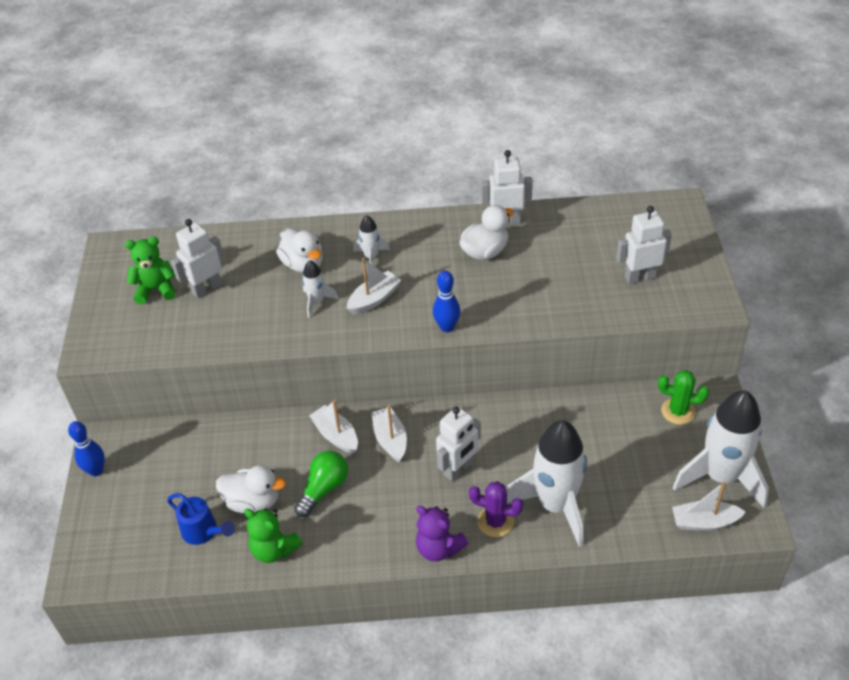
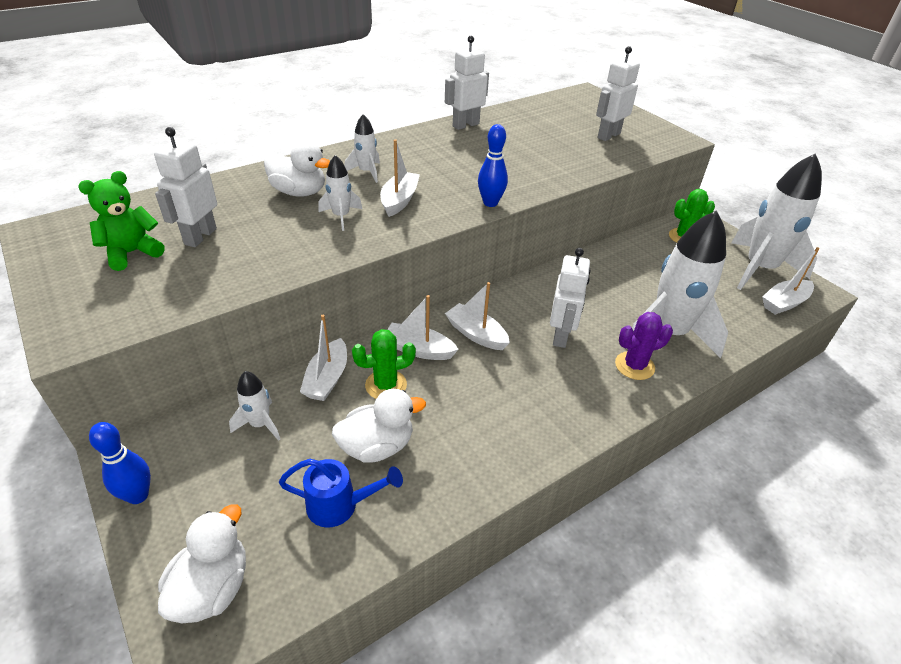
camera: 35 degrees left, 5 degrees down
green teddy bear [244,508,303,563] -> none
green light bulb [294,451,348,517] -> none
purple teddy bear [416,506,469,561] -> none
white duck [460,205,514,260] -> white duck moved to [158,504,246,623]
none -> white rocket [229,371,280,441]
none -> white boat [300,315,347,401]
none -> green cactus [352,329,416,399]

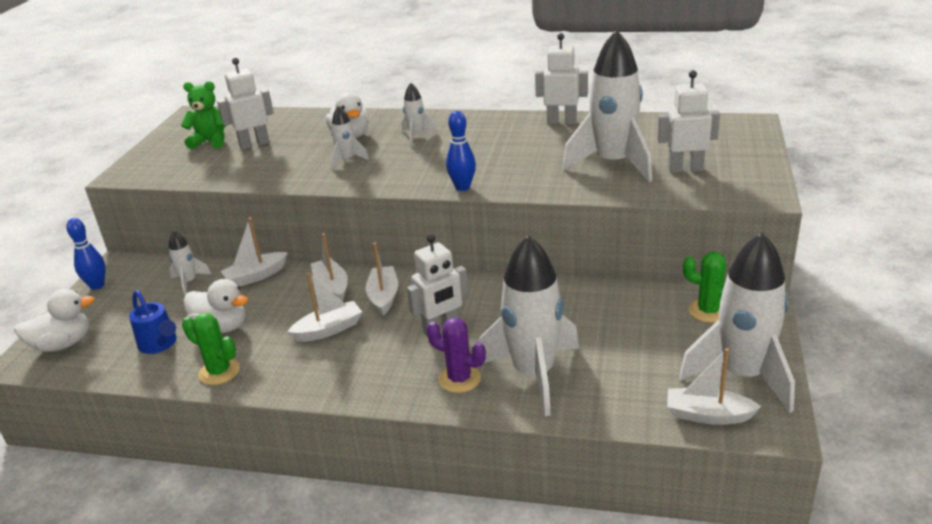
camera: 50 degrees right, 10 degrees down
green cactus [352,329,416,399] -> green cactus moved to [182,313,240,385]
white boat [380,139,420,217] -> white boat moved to [287,272,362,342]
none -> white rocket [562,29,652,182]

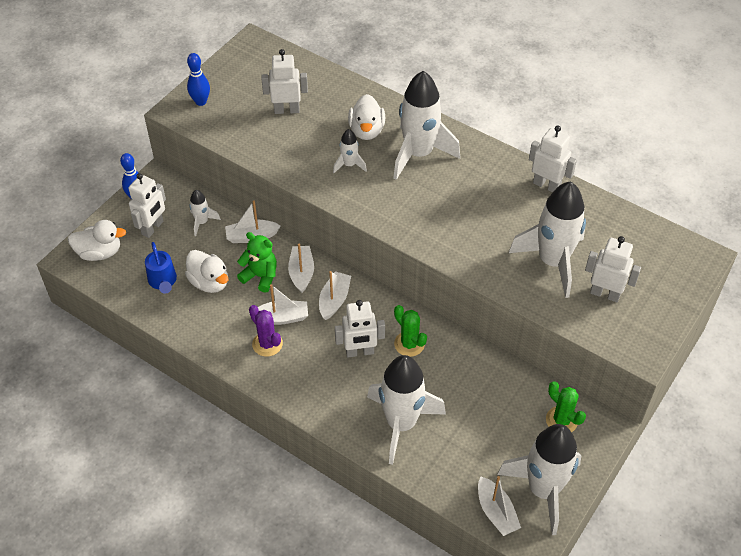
camera: 20 degrees right, 20 degrees up
green teddy bear [181,81,226,149] -> green teddy bear moved to [237,232,277,293]
green cactus [182,313,240,385] -> green cactus moved to [394,305,427,357]
white rocket [402,83,437,145] -> white rocket [393,71,460,180], size x2.19
purple cactus [427,318,486,393] -> purple cactus moved to [249,305,283,357]
blue bowling pin [446,111,476,191] -> blue bowling pin moved to [187,53,210,106]
white boat [667,348,761,425] -> white boat turned 150 degrees counterclockwise [478,476,521,536]
none -> white robot [128,173,166,238]

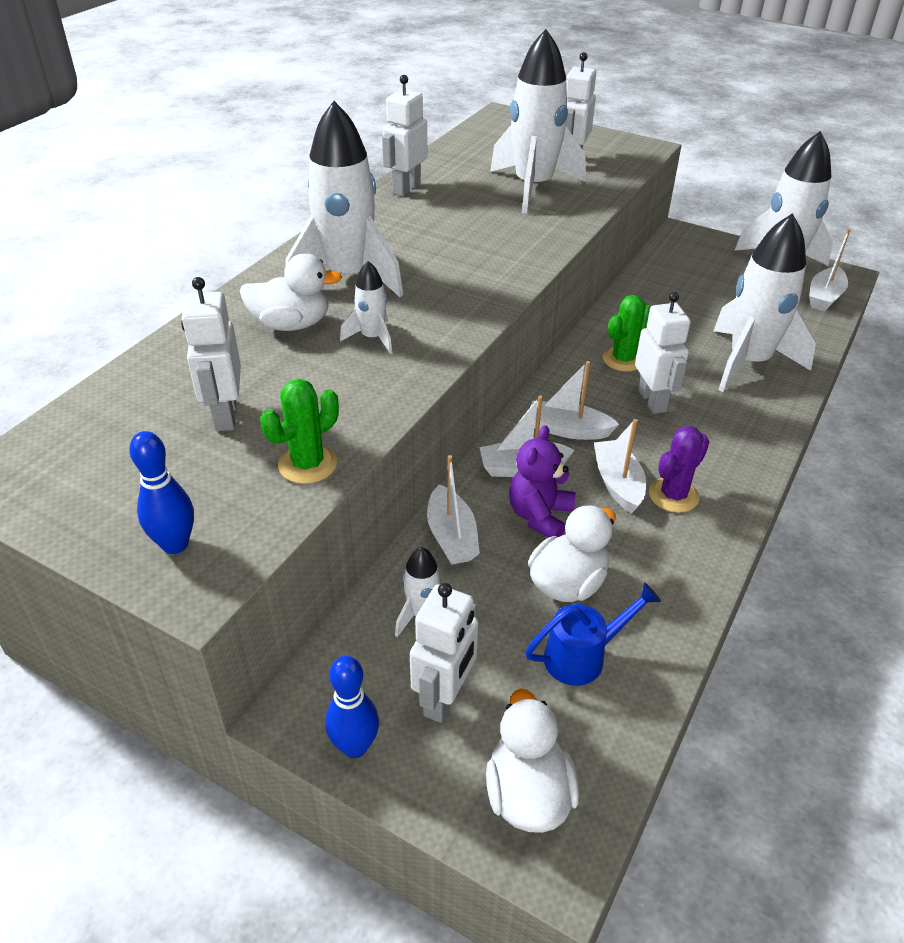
camera: 95 degrees left, 10 degrees down
white robot [128,173,166,238] -> white robot turned 90 degrees clockwise [410,583,478,723]
green teddy bear [237,232,277,293] -> purple teddy bear [509,425,575,538]
white boat [478,476,521,536] -> white boat turned 150 degrees clockwise [809,228,851,311]
green cactus [546,381,586,432] -> green cactus moved to [260,379,339,484]

